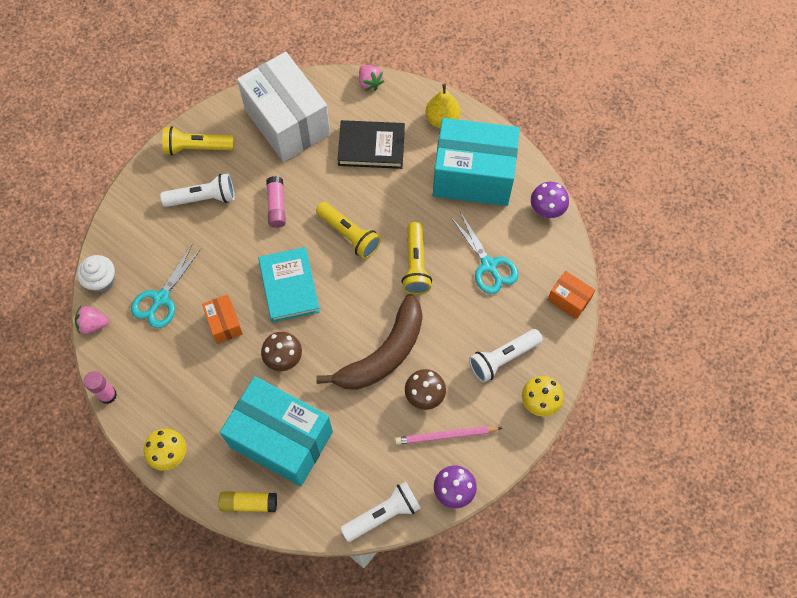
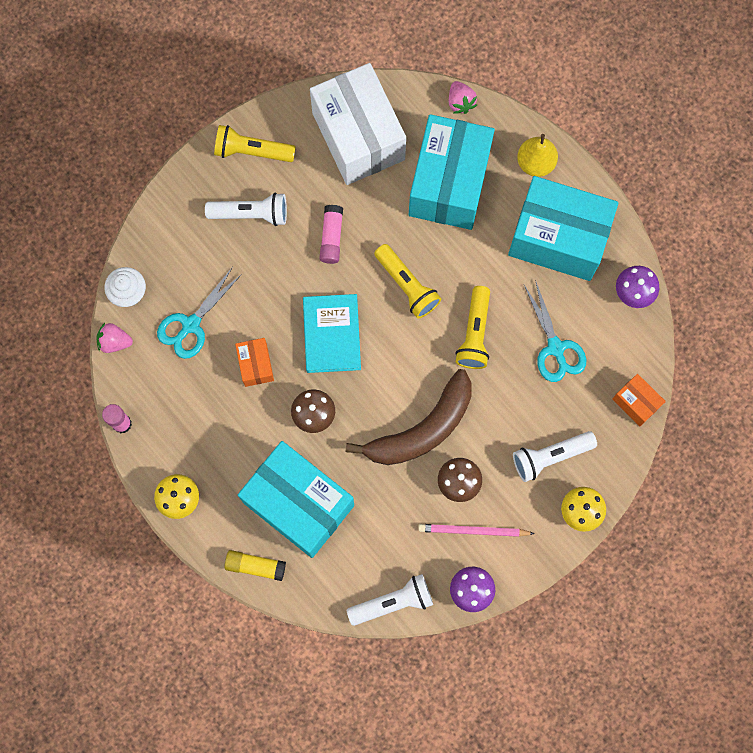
camera: 10 degrees right, 10 degrees up
black book [338,120,405,169] -> turquoise box [409,114,495,230]

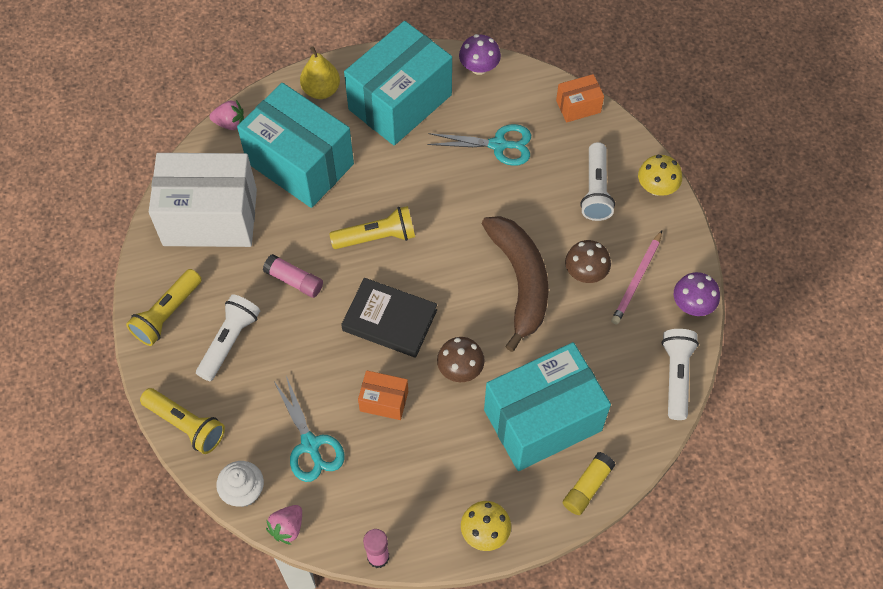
camera: 65 degrees left, 15 degrees down
turquoise book [303,294,361,373] -> black book [341,278,437,358]
yellow flashlight [455,286,490,369] -> yellow flashlight moved to [140,388,225,454]

